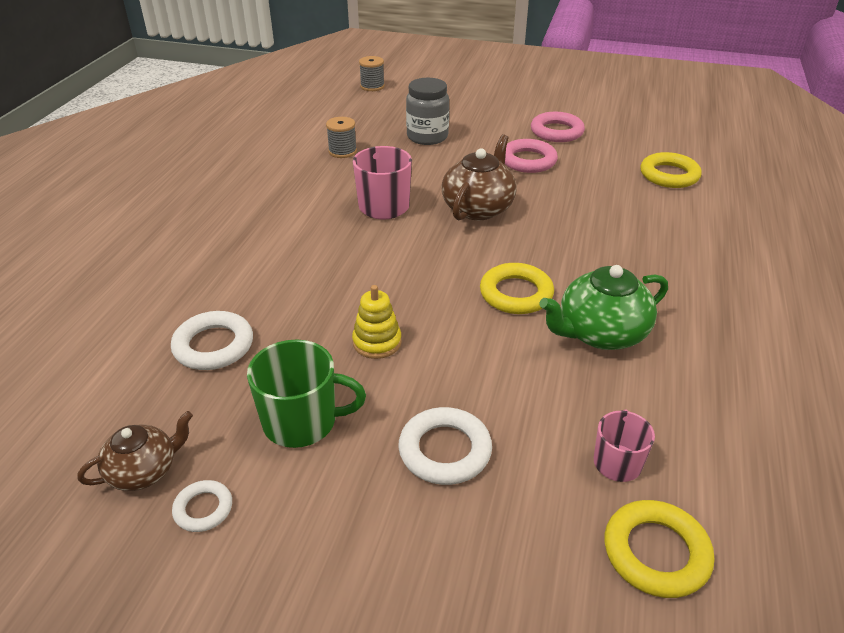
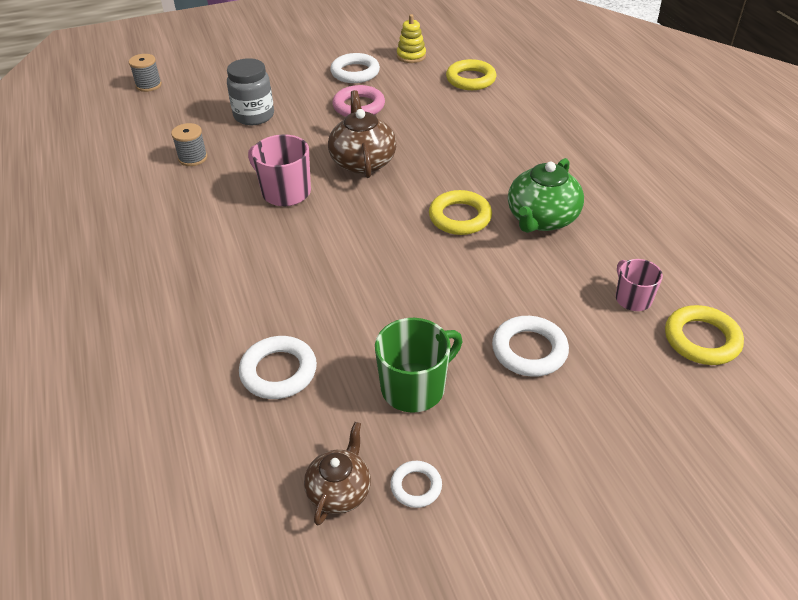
camera: 35 degrees left, 5 degrees up
yellow stacking toy [352,285,402,359] -> yellow stacking toy moved to [397,14,426,63]
pink ring [531,112,585,142] -> white ring [330,53,380,83]

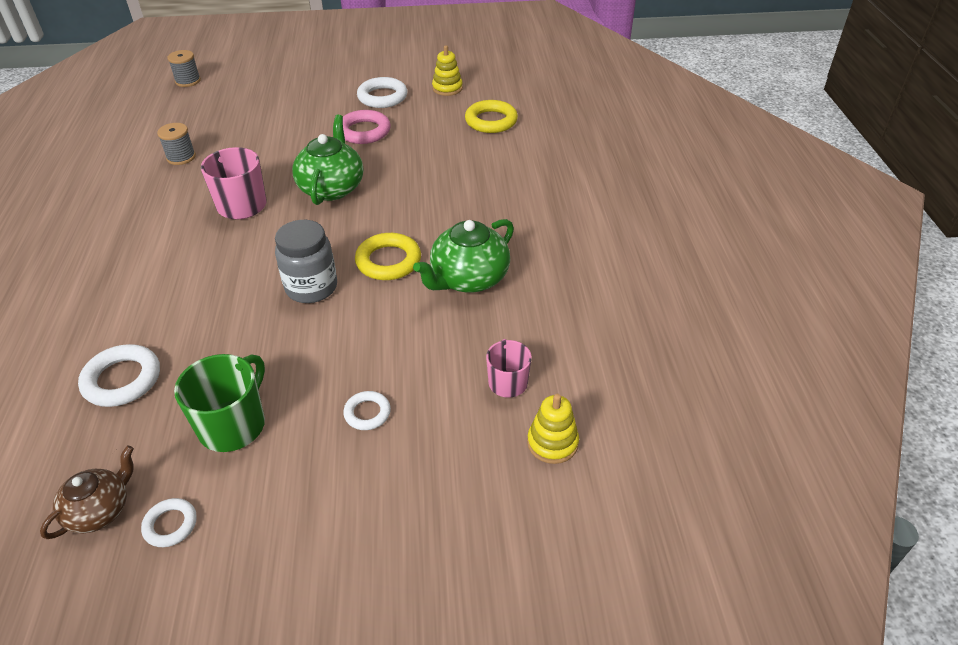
camera: 15 degrees right, 0 degrees up
grey jar [227,58,274,125] -> grey jar moved to [275,220,337,303]
brown teapot [328,90,396,178] -> green teapot [292,115,363,205]
green mug [375,318,462,413] -> green mug turned 45 degrees counterclockwise [174,354,265,452]
white ring [492,316,569,377] -> white ring [343,391,391,430], size x0.59
yellow ring [665,305,744,365] -> yellow stacking toy [527,394,579,464]

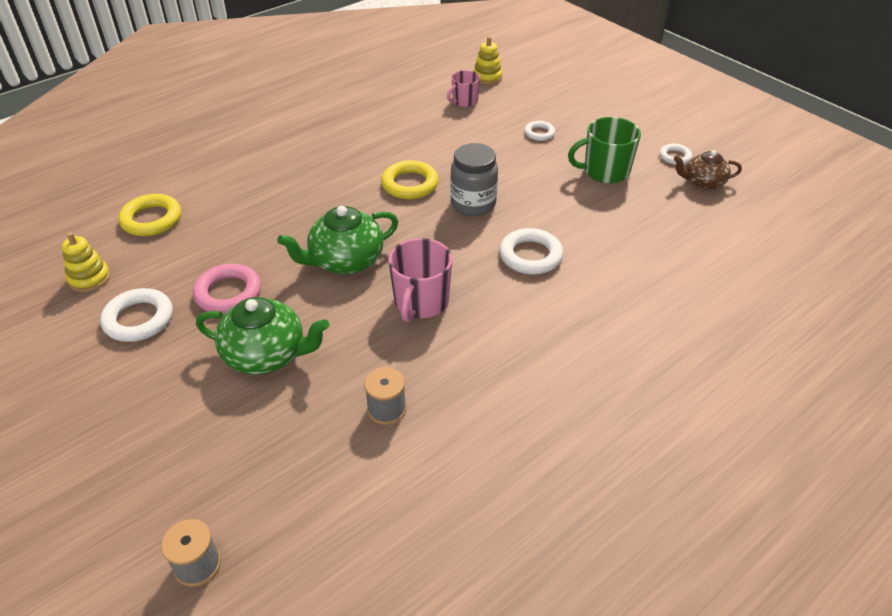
camera: 125 degrees left, 0 degrees up
white ring [78,344,160,407] -> white ring moved to [499,228,563,275]
green teapot [413,219,514,293] -> green teapot moved to [196,297,329,375]

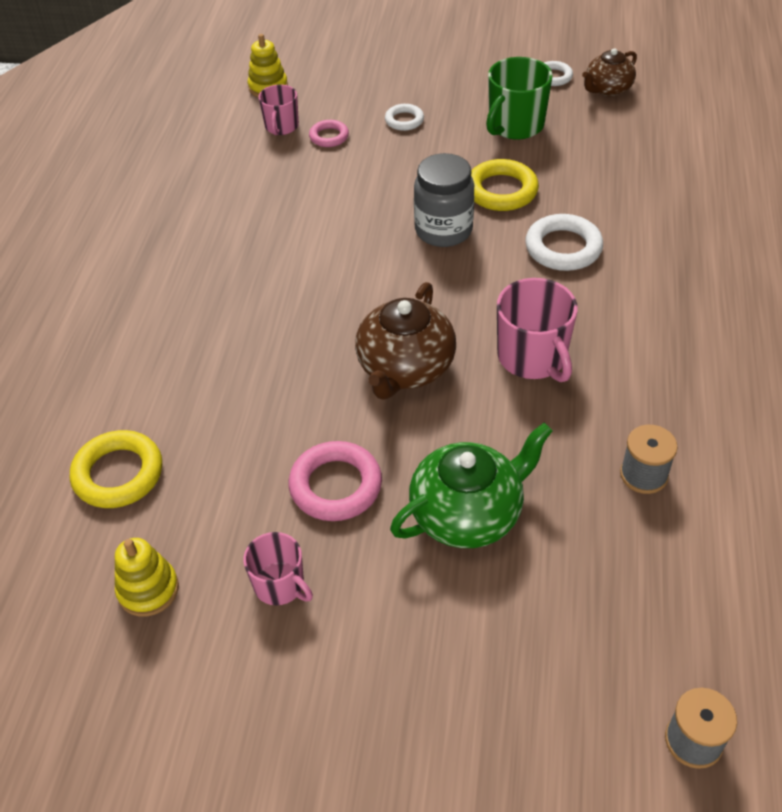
camera: 40 degrees left, 5 degrees up
white ring [100,288,173,342] -> pink mug [243,532,313,605]
green teapot [277,206,398,274] -> brown teapot [355,282,456,400]
yellow ring [381,160,439,199] -> yellow ring moved to [471,159,539,211]
none -> pink ring [309,120,349,147]

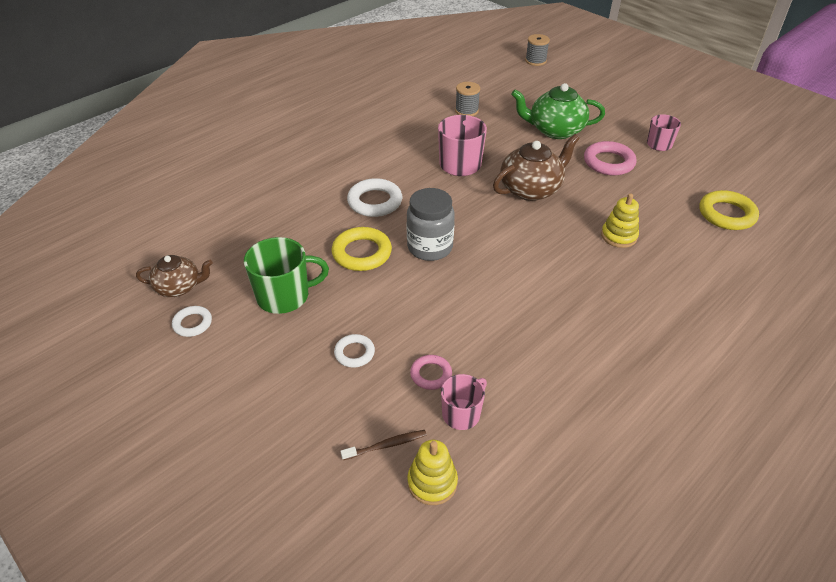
camera: 145 degrees left, 5 degrees down
yellow stacking toy [115,538,179,617] -> yellow stacking toy moved to [601,193,639,248]
none -> brown toothbrush [340,430,427,460]

